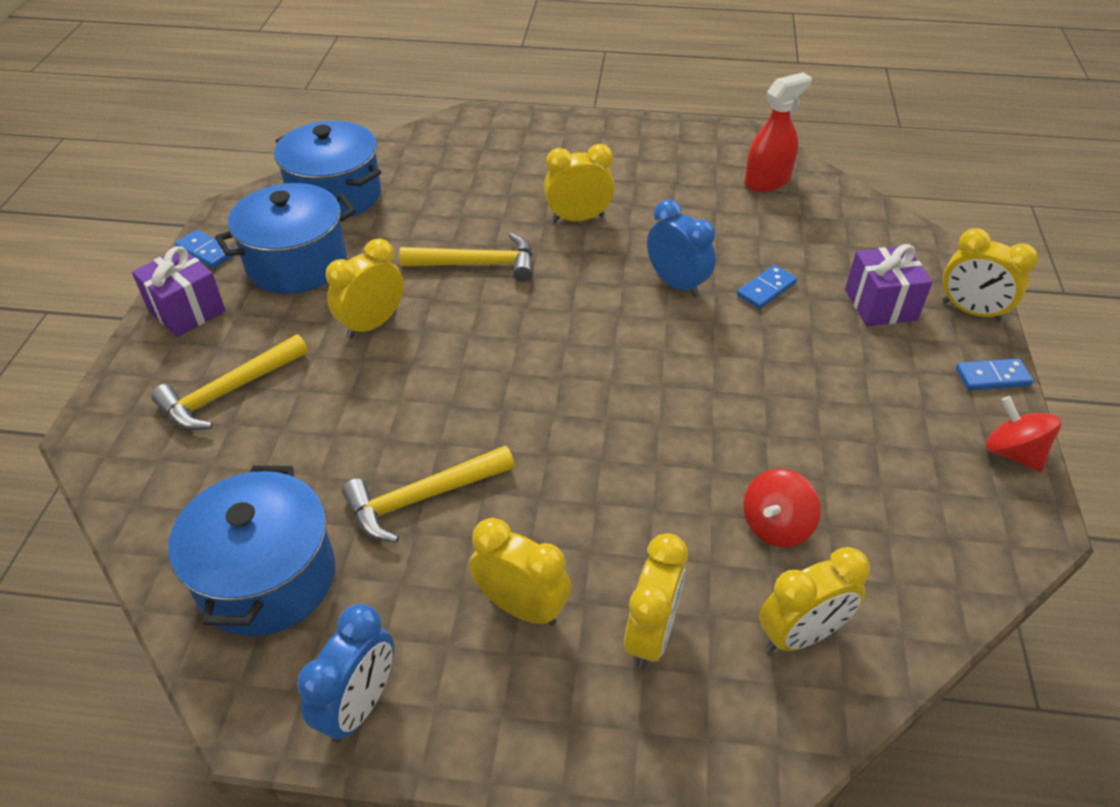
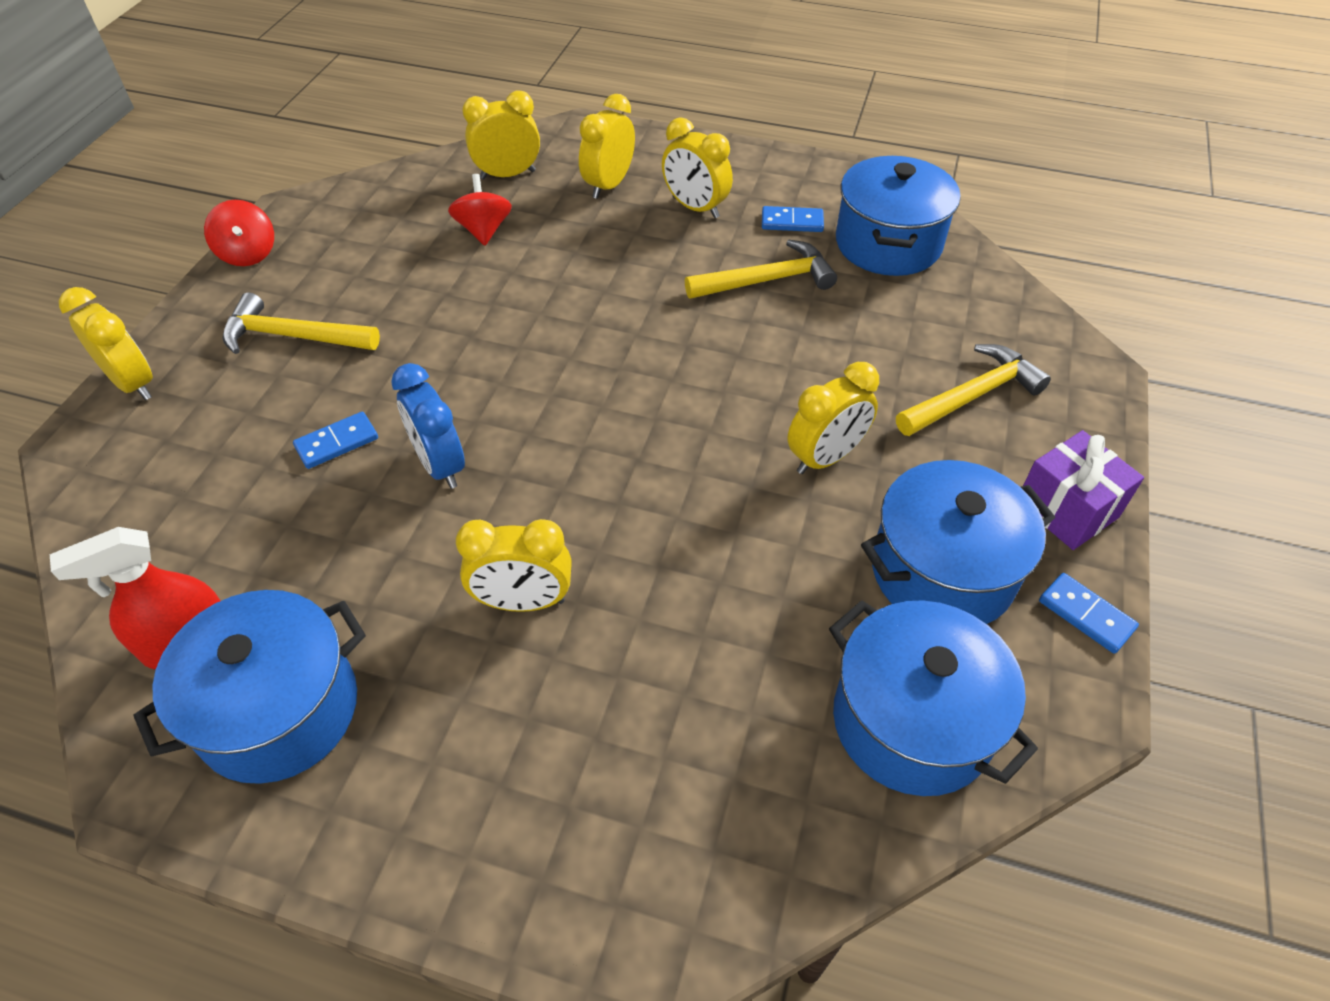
camera: 170 degrees left, 5 degrees up
blue clock [297,604,394,743] -> none
yellow hammer [399,233,533,282] -> yellow hammer moved to [223,292,380,354]
red spinning top [743,469,821,547] -> red spinning top turned 60 degrees counterclockwise [448,174,512,246]
purple gift [845,244,932,326] -> none
blue domino [956,358,1034,390] -> blue domino moved to [762,206,824,232]
none -> blue pot [134,590,366,784]

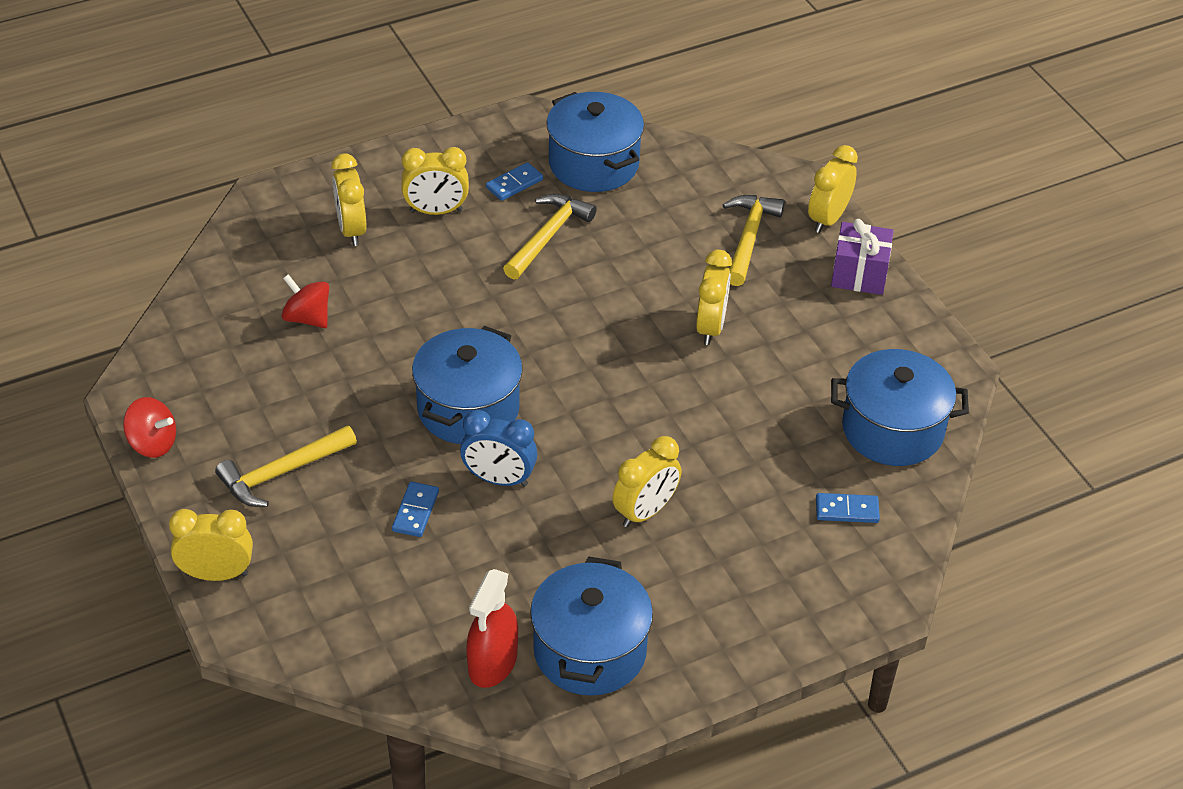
camera: 45 degrees left, 5 degrees down
yellow clock [462,90,540,179] -> yellow clock moved to [808,145,858,233]
blue pot [861,460,1055,624] -> blue pot moved to [412,326,523,444]
blue domino [1039,573,1139,654] -> blue domino moved to [816,493,880,523]

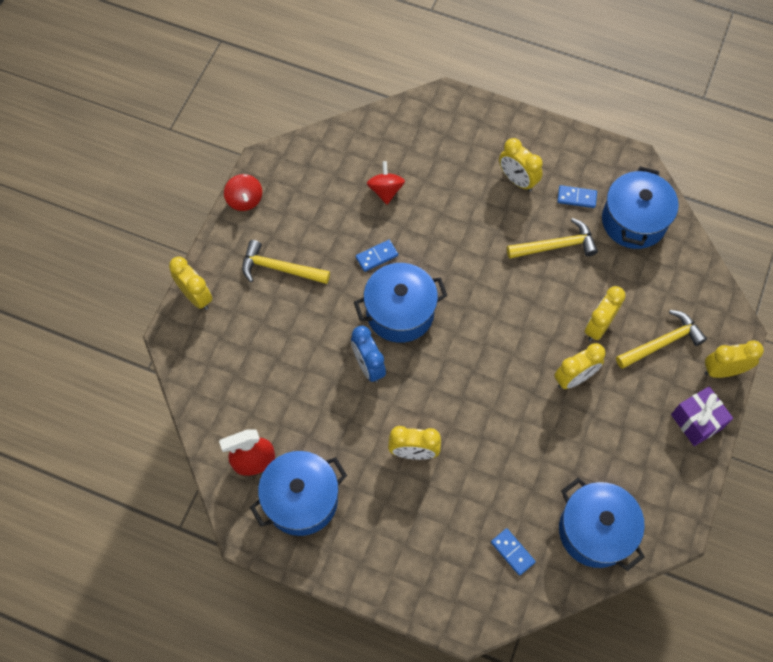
camera: 50 degrees right, 20 degrees up
yellow clock [332,154,367,246] -> yellow clock moved to [585,286,626,341]
blue domino [392,482,439,537] -> blue domino moved to [356,240,398,272]

